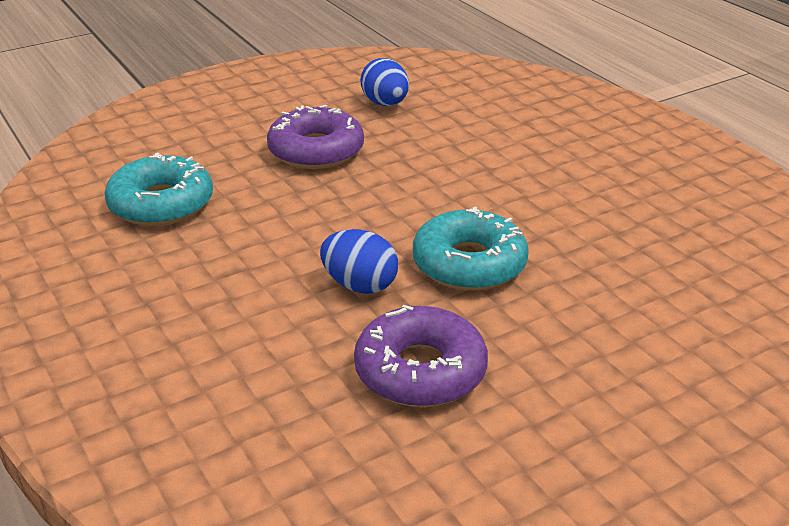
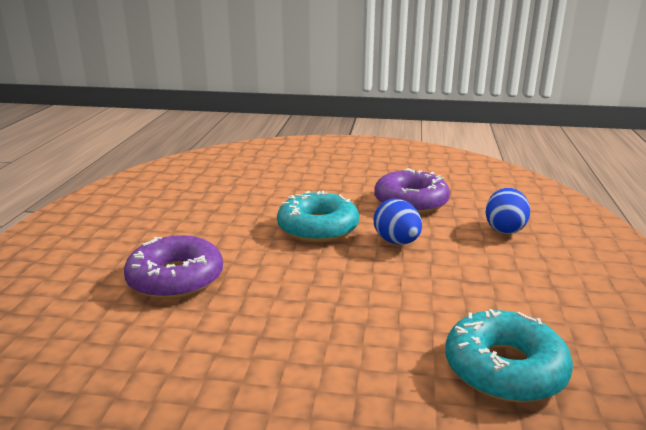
camera: 140 degrees left, 10 degrees down
purple donut [267,105,364,169] -> purple donut moved to [124,235,223,299]
blue egg [360,58,409,106] -> blue egg moved to [486,188,530,234]

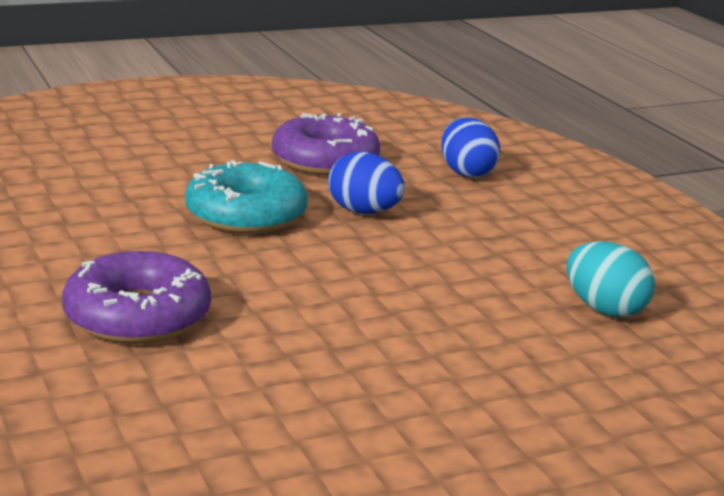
camera: 35 degrees left, 0 degrees up
turquoise donut [445,309,573,403] -> turquoise egg [566,241,655,317]

